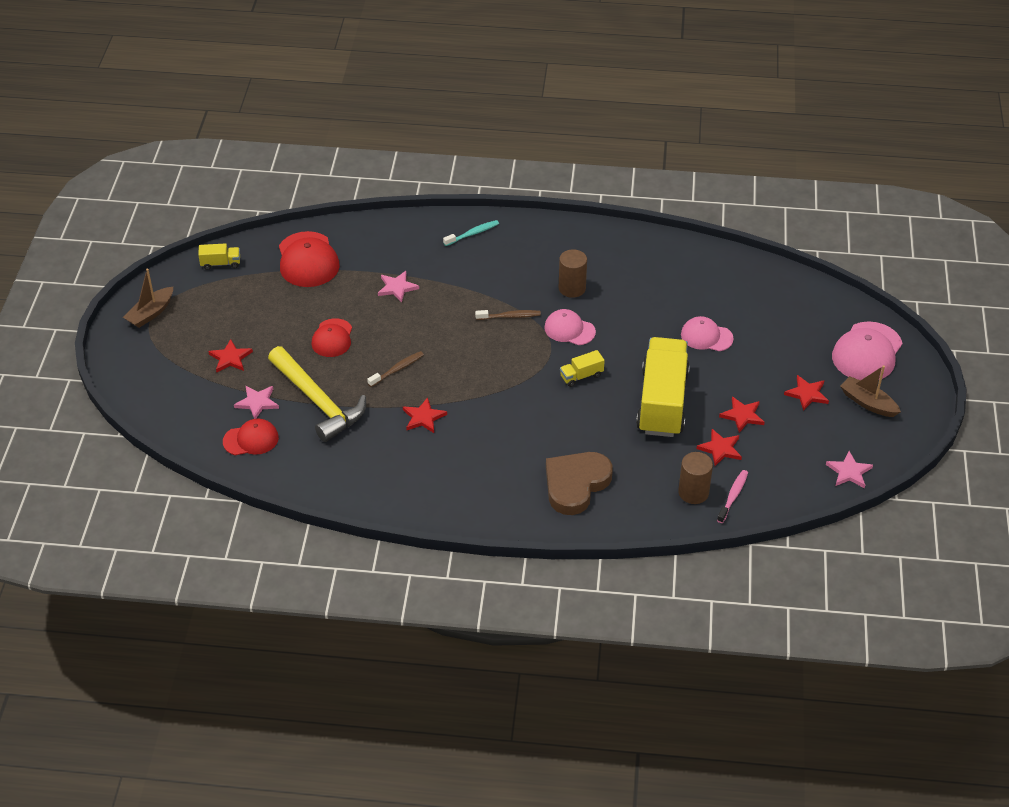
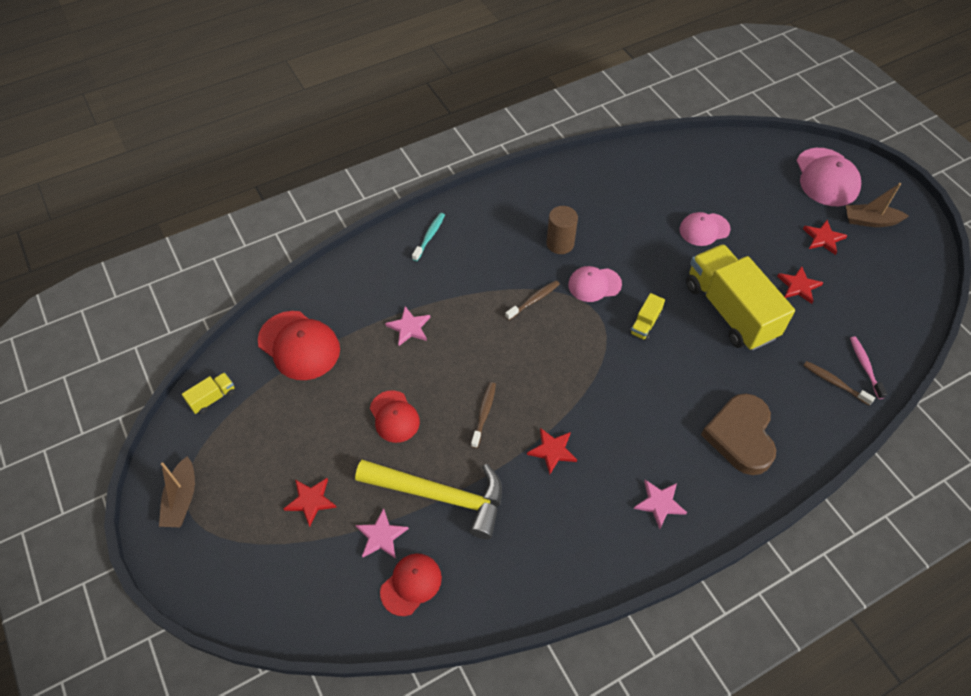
camera: 35 degrees left, 10 degrees up
brown cylinder [678,452,713,504] -> brown toothbrush [803,361,875,406]
red star [696,429,742,466] -> none
pink star [826,451,873,488] -> pink star moved to [634,480,687,529]

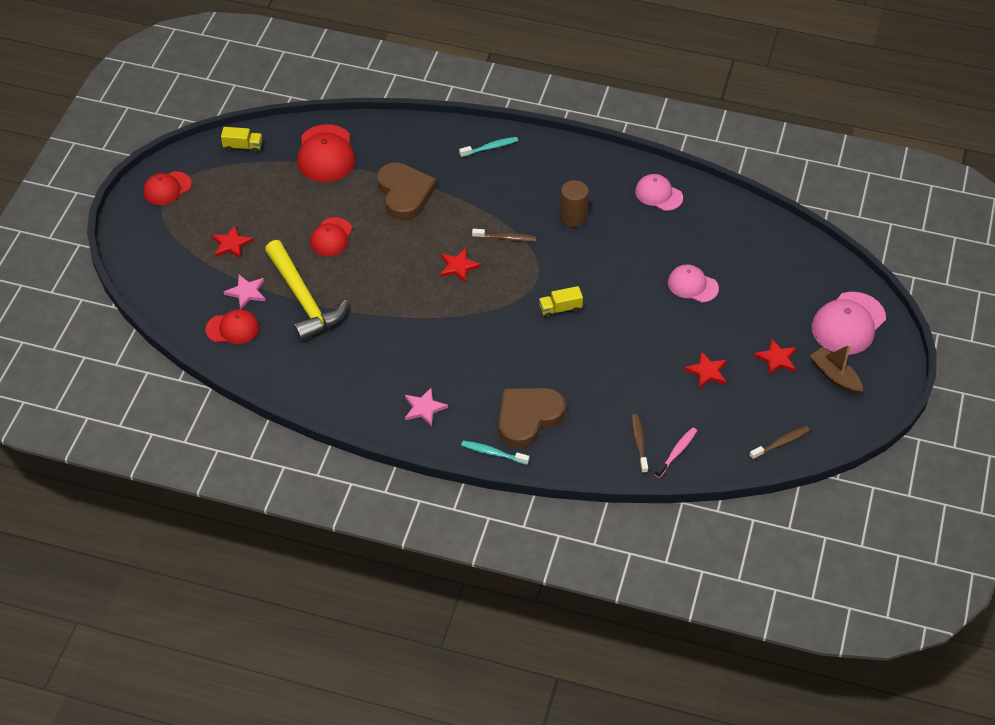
camera: 45 degrees right, 5 degrees down
brown boat [159,456,195,527] -> red cap [143,171,192,205]
pink star [385,306,430,346] -> brown heart [377,162,437,220]
brown toothbrush [471,382,496,448] -> brown toothbrush moved to [749,426,810,460]
red star [527,428,577,475] -> red star moved to [440,248,481,283]
pink cap [568,266,622,302] -> pink cap moved to [635,174,683,211]
yellow truck [686,244,795,351] -> none
none -> turquoise toothbrush [461,441,529,465]

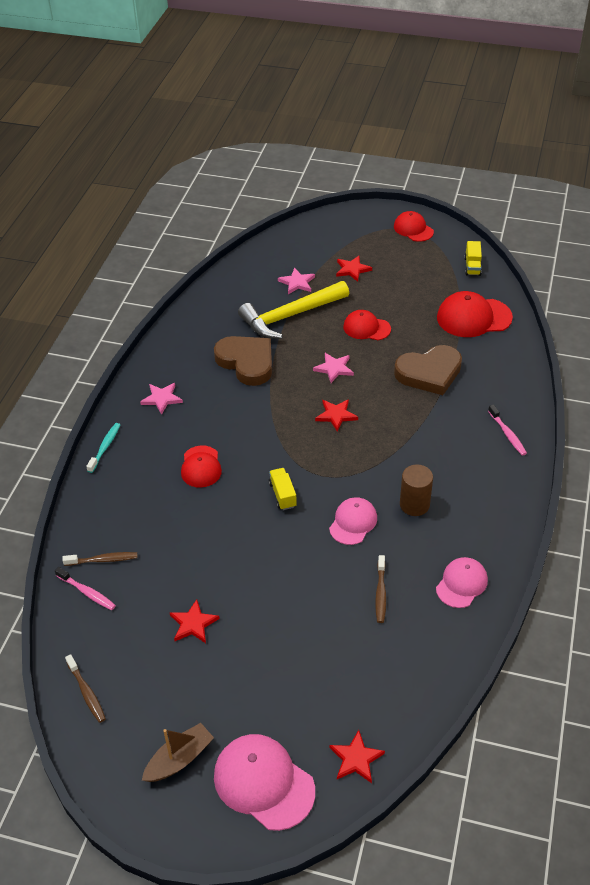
camera: 90 degrees right, 5 degrees down
red cap [206,309,259,344] -> red cap moved to [181,445,222,488]
turquoise toothbrush [459,137,518,157] -> pink toothbrush [488,405,527,456]
brown toothbrush [472,229,536,242] -> brown toothbrush moved to [375,555,386,623]
brown heart [498,388,566,448] -> brown heart moved to [214,336,272,386]
pink cap [668,264,719,303] -> pink cap moved to [329,497,377,545]
red star [754,338,797,375] -> red star moved to [329,730,385,783]
none -> pink star [313,353,354,383]

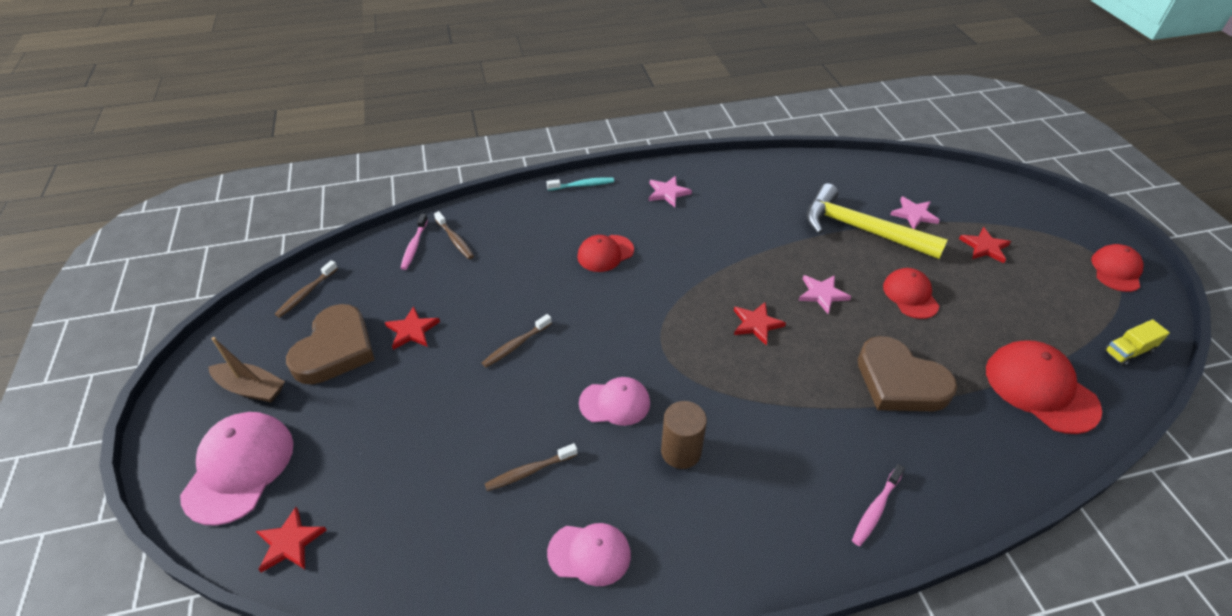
camera: 60 degrees right, 0 degrees up
brown heart [214,336,272,386] -> brown heart moved to [286,304,375,384]
yellow truck [269,468,297,510] -> none
none -> brown toothbrush [482,314,552,368]

